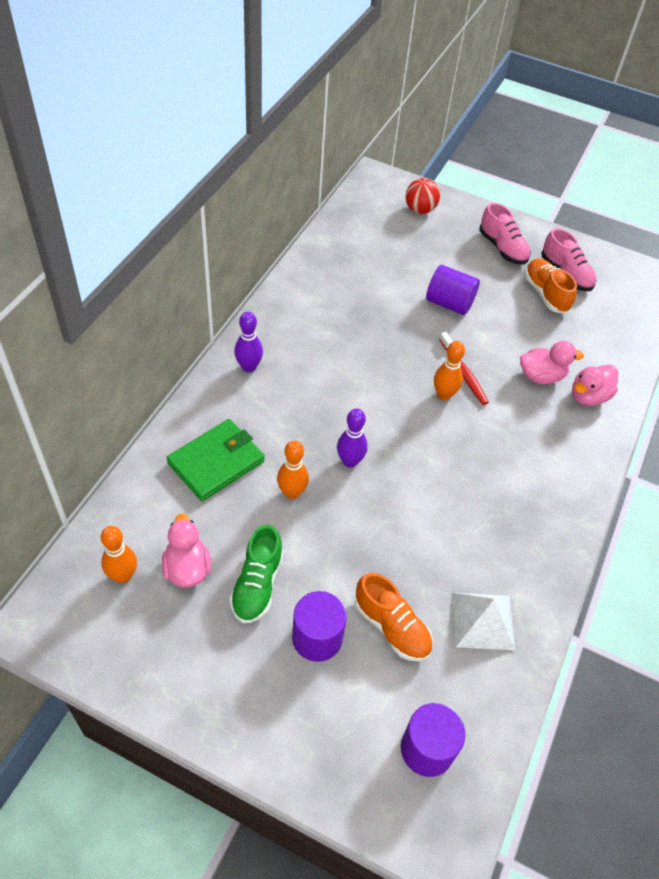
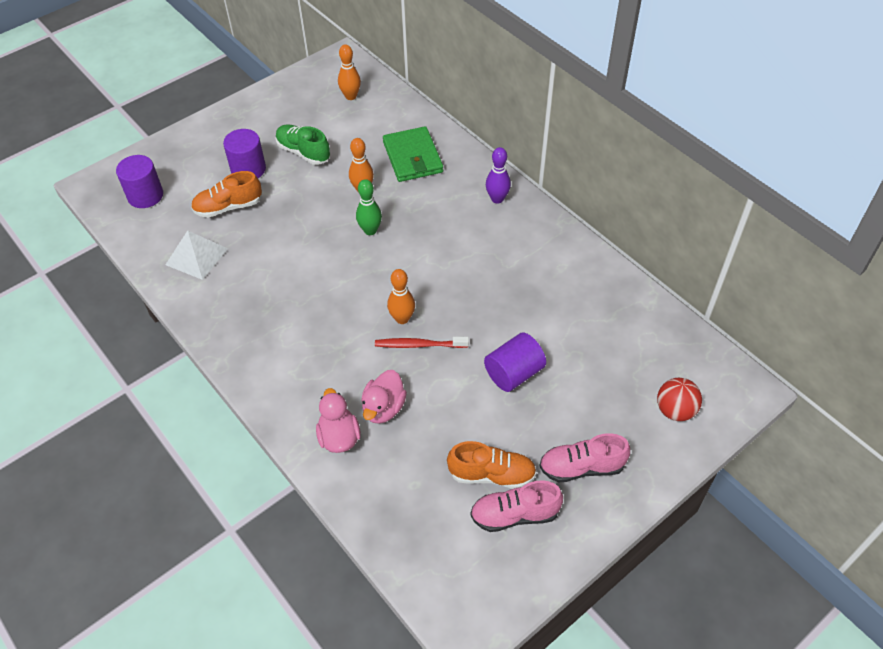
camera: 120 degrees right, 0 degrees up
pink duck [162,514,211,587] -> none
purple bowling pin [337,408,368,468] -> green bowling pin [356,179,382,235]

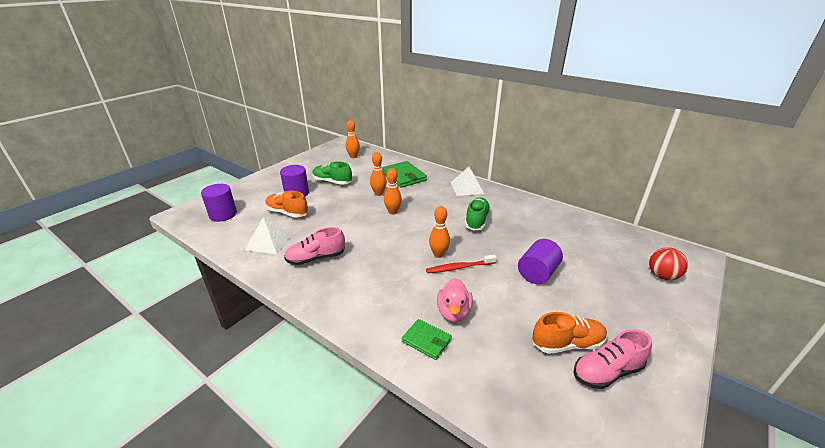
camera: 15 degrees left, 20 degrees down
orange shoe [191,171,262,218] -> orange shoe turned 60 degrees clockwise [265,191,308,218]
pink duck [316,388,361,453] -> green wallet [402,319,452,360]
green bowling pin [356,179,382,235] -> orange bowling pin [384,168,402,214]
purple bowling pin [486,147,511,204] -> white pyramid [451,167,484,196]
pink shoe [539,433,630,482] -> pink shoe moved to [284,227,345,265]
none -> green shoe [465,197,491,231]

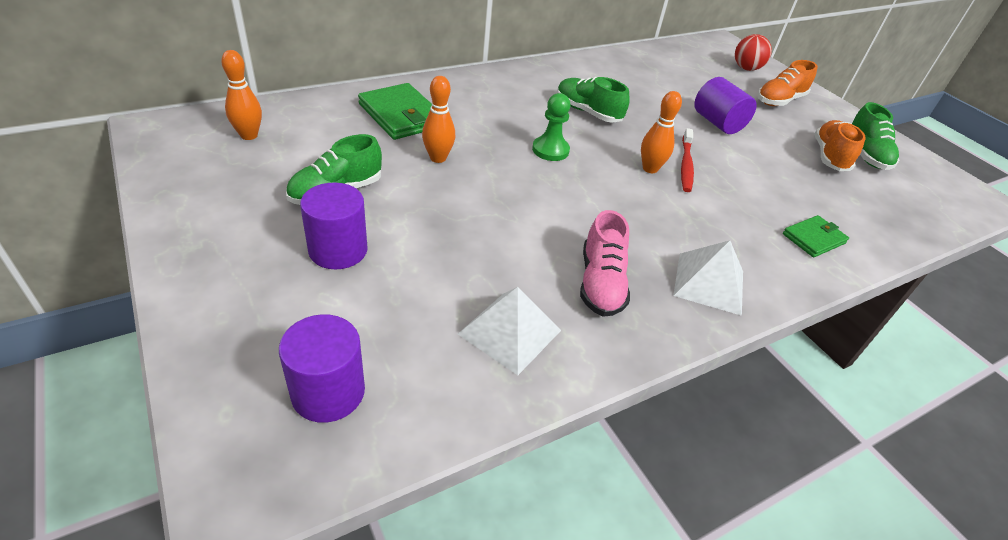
camera: 70 degrees left, 10 degrees up
orange shoe [265,191,308,218] -> orange shoe moved to [757,60,818,106]
green wallet [382,161,427,188] -> green wallet turned 60 degrees clockwise [358,83,432,140]
orange bowling pin [384,168,402,214] -> none
pink duck [437,278,473,322] -> none
white pyramid [451,167,484,196] -> white pyramid moved to [673,240,743,316]
pink shoe [574,329,652,389] -> green shoe [852,102,899,170]
none -> green pawn [532,93,571,161]

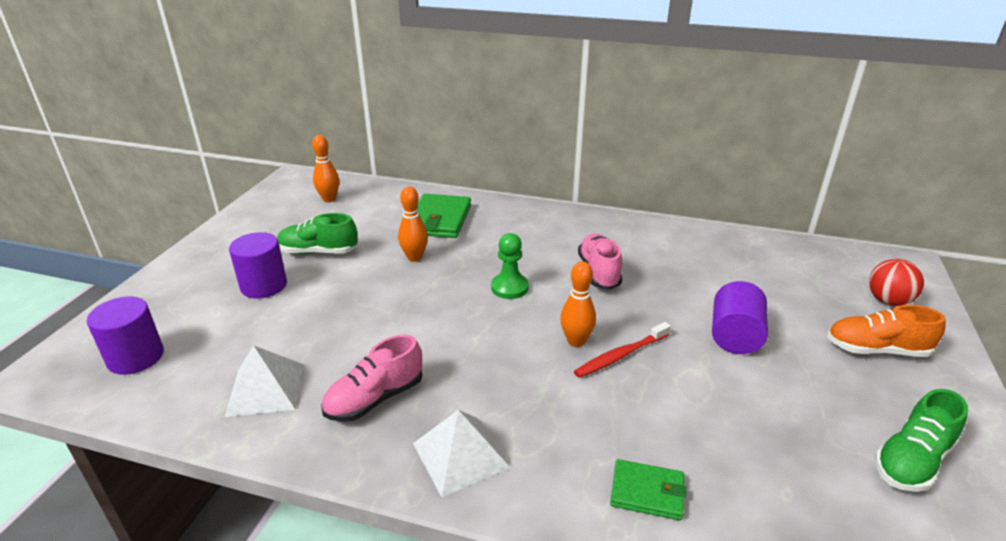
camera: 50 degrees right, 10 degrees down
green shoe [557,77,630,123] -> pink shoe [578,234,622,290]
orange shoe [815,120,866,171] -> none

